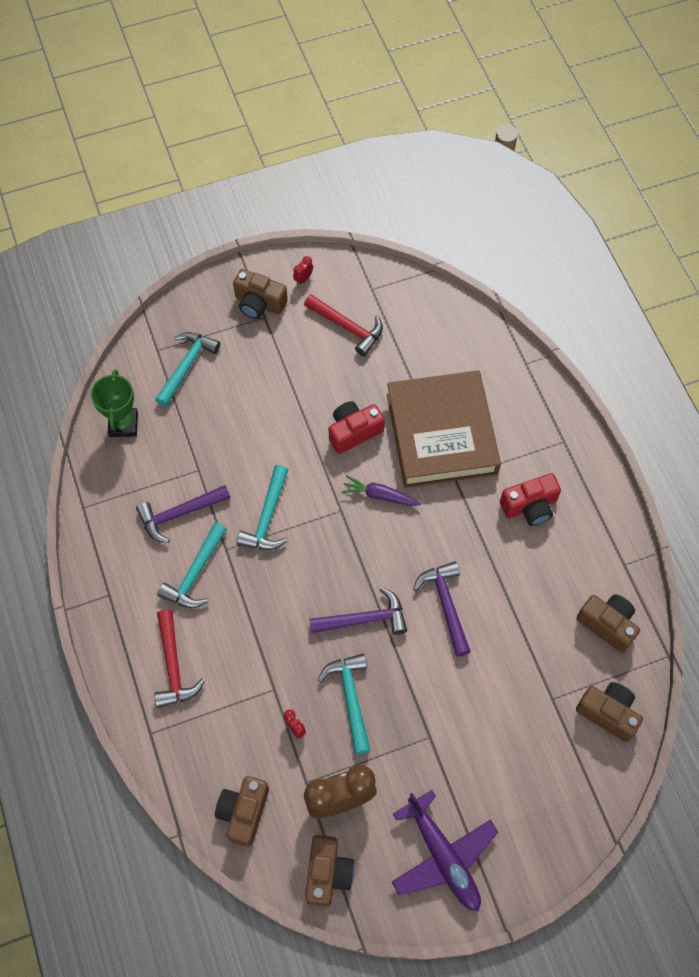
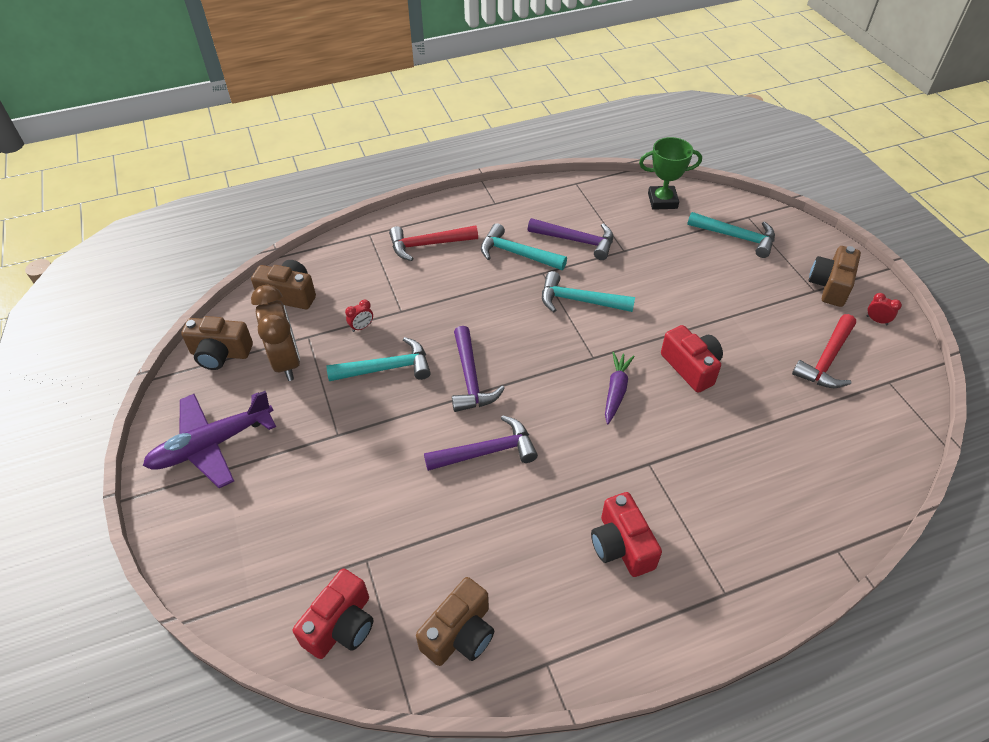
camera: 90 degrees right, 15 degrees down
purple hammer [136,485,230,543] -> purple hammer turned 135 degrees clockwise [528,218,613,260]
brown book [387,370,501,488] -> none
brown camera [576,682,643,742] -> red camera [293,569,373,659]

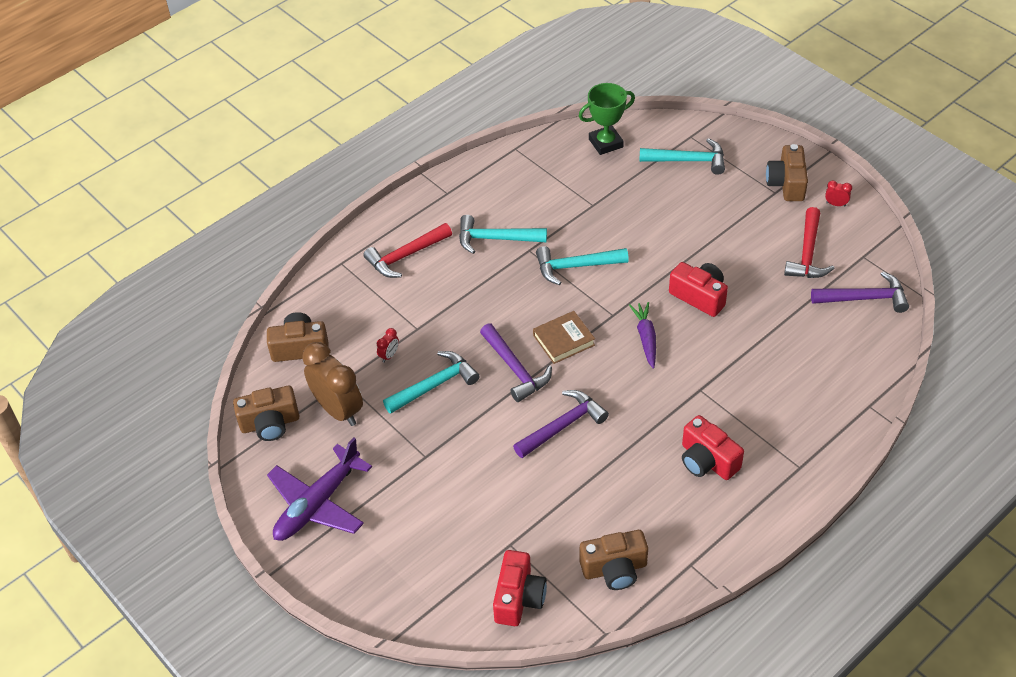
camera: 20 degrees left, 0 degrees up
brown camera [416,577,494,666] -> brown camera turned 60 degrees clockwise [579,530,648,590]
purple hammer [528,218,613,260] -> purple hammer moved to [811,271,909,313]
none -> brown book [533,311,595,364]

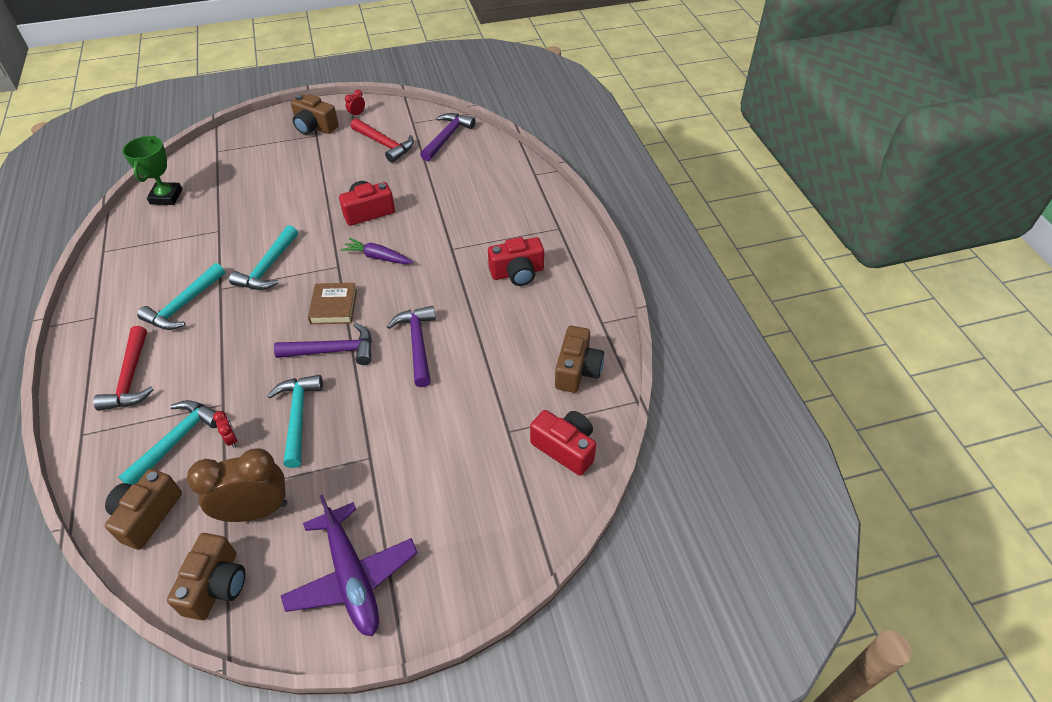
camera: 65 degrees left, 0 degrees up
turquoise hammer [640,138,725,175] -> turquoise hammer moved to [119,400,217,485]

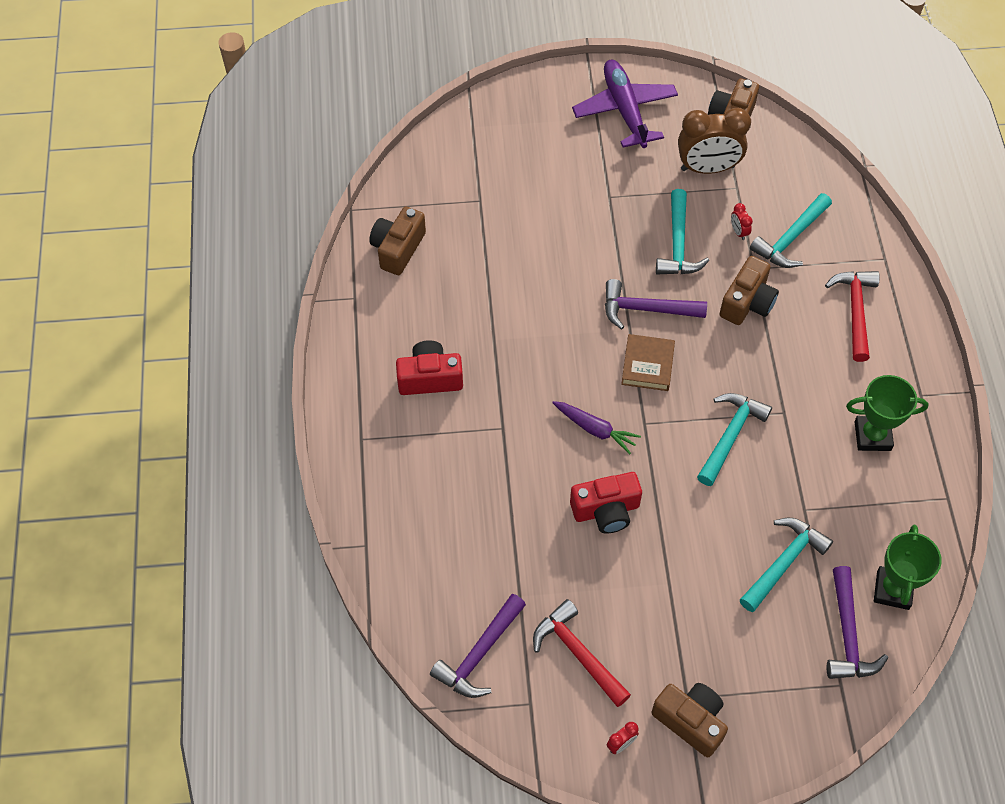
camera: 170 degrees left, 10 degrees up
brown camera [105,469,182,550] -> brown camera moved to [720,256,779,325]
turquoise hammer [137,263,225,330] -> turquoise hammer moved to [740,518,833,612]
purple hammer [387,306,436,387] -> purple hammer moved to [826,566,888,679]
red camera [530,410,596,476] -> none
none -> green trophy [846,375,929,451]

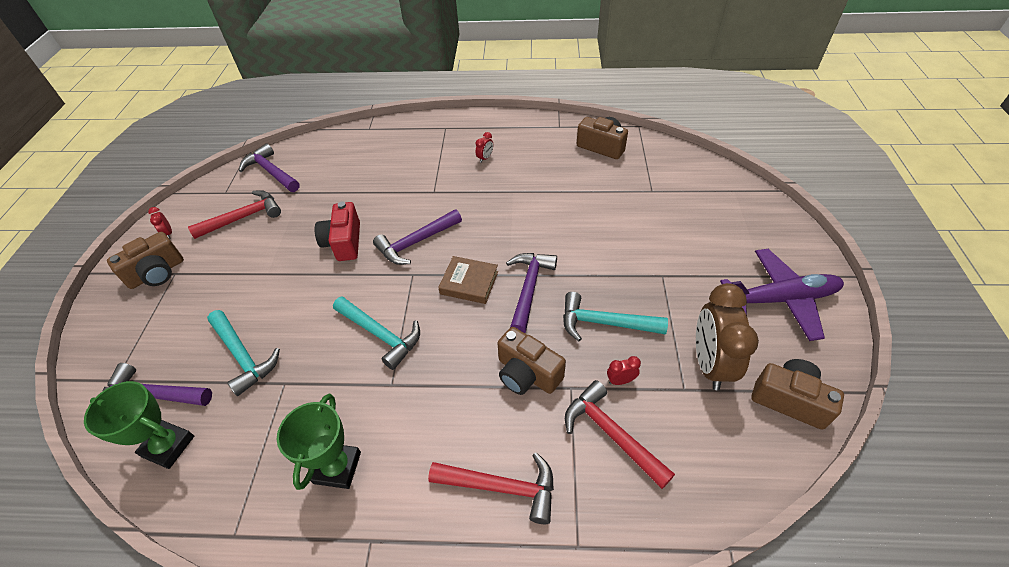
camera: 100 degrees right, 10 degrees down
red camera [396,340,463,395] -> red clock [476,132,493,163]
purple carrot [552,401,641,454] -> purple hammer [373,209,462,265]
turquoise hammer [750,193,832,268] -> red hammer [565,380,675,489]

